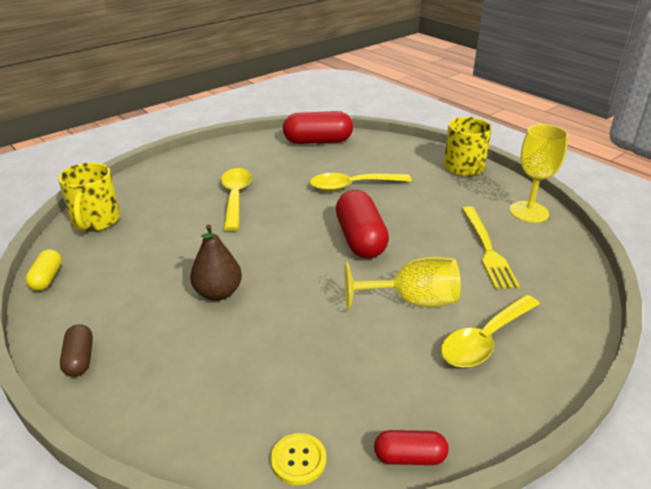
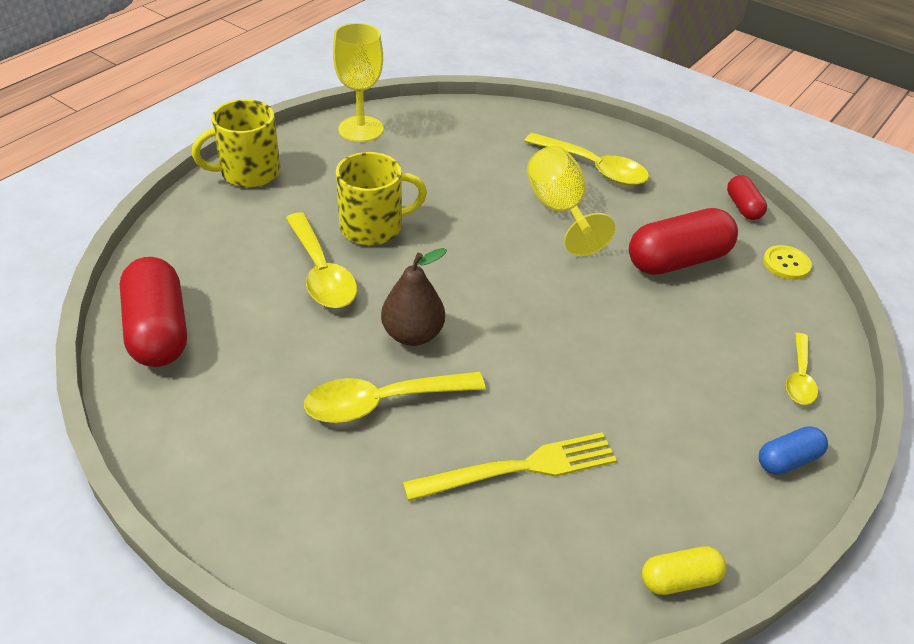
camera: 105 degrees left, 10 degrees up
yellow mug [58,162,120,232] -> yellow mug moved to [336,152,427,245]
brown capsule [60,324,93,377] -> blue capsule [759,426,828,475]
brown pear [190,224,242,301] -> brown pear moved to [381,248,447,346]
red capsule [336,190,389,258] -> red capsule moved to [629,208,738,275]
yellow fork [462,206,520,289] -> yellow fork moved to [403,432,617,501]
none -> yellow spoon [786,333,818,405]

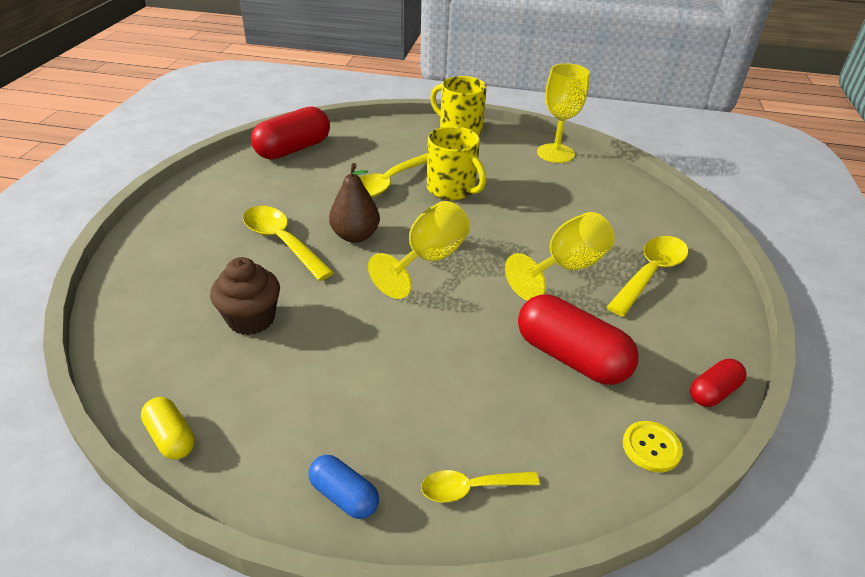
camera: 65 degrees right, 5 degrees down
yellow fork [403,432,617,501] -> brown cupcake [210,257,280,335]
yellow spoon [525,133,649,185] -> yellow spoon turned 150 degrees counterclockwise [606,236,688,317]
none -> yellow goblet [368,201,470,299]

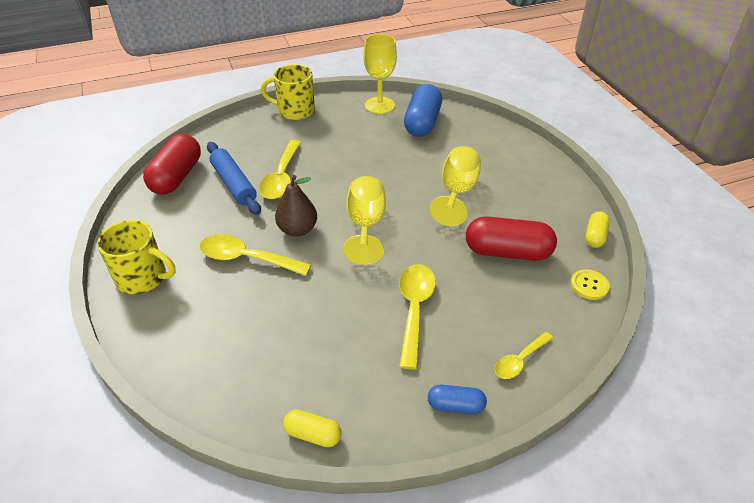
camera: 30 degrees left, 5 degrees up
brown cupcake [210,257,280,335] -> none
yellow mug [427,126,486,200] -> yellow mug moved to [97,220,176,294]
yellow spoon [606,236,688,317] -> yellow spoon moved to [399,264,436,370]
red capsule [690,359,747,407] -> yellow capsule [585,211,610,248]
none -> blue rolling pin [207,142,261,215]
none -> blue capsule [404,84,442,137]

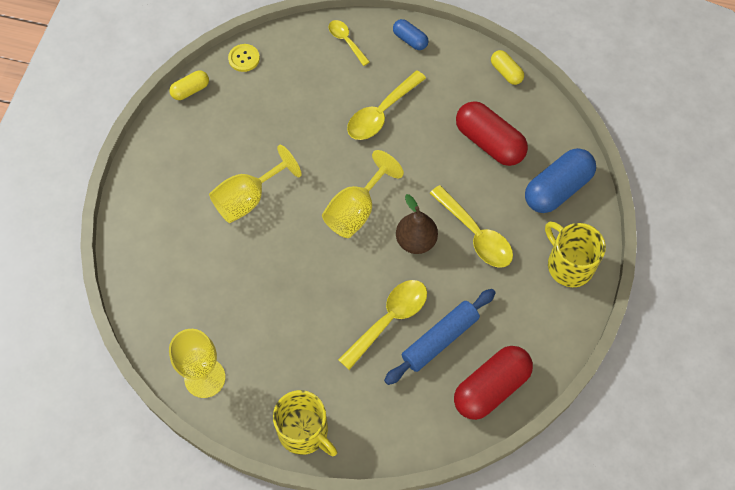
camera: 145 degrees left, 20 degrees up
blue rolling pin [207,142,261,215] -> blue rolling pin turned 45 degrees clockwise [384,289,496,385]
blue capsule [404,84,442,137] -> blue capsule moved to [525,148,596,213]
red capsule [466,216,557,261] -> red capsule moved to [456,101,528,166]
yellow spoon [494,332,553,379] -> yellow spoon turned 120 degrees counterclockwise [329,20,370,66]

